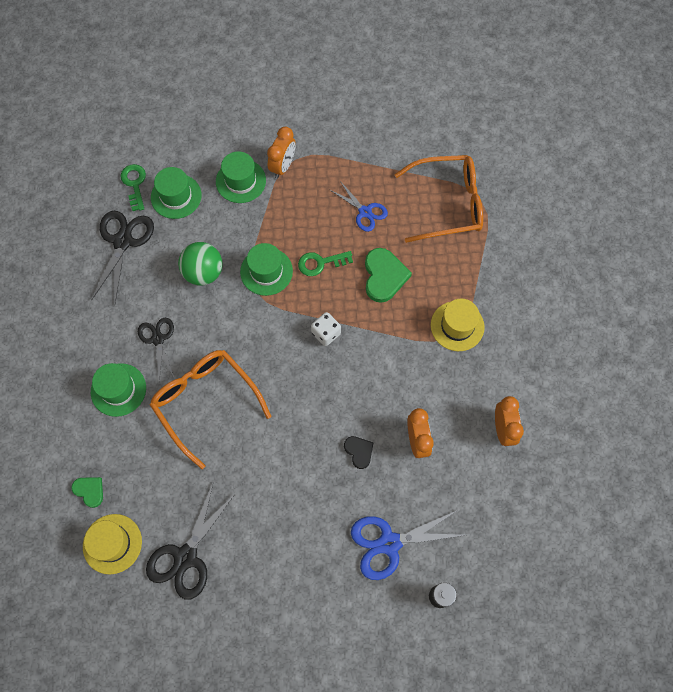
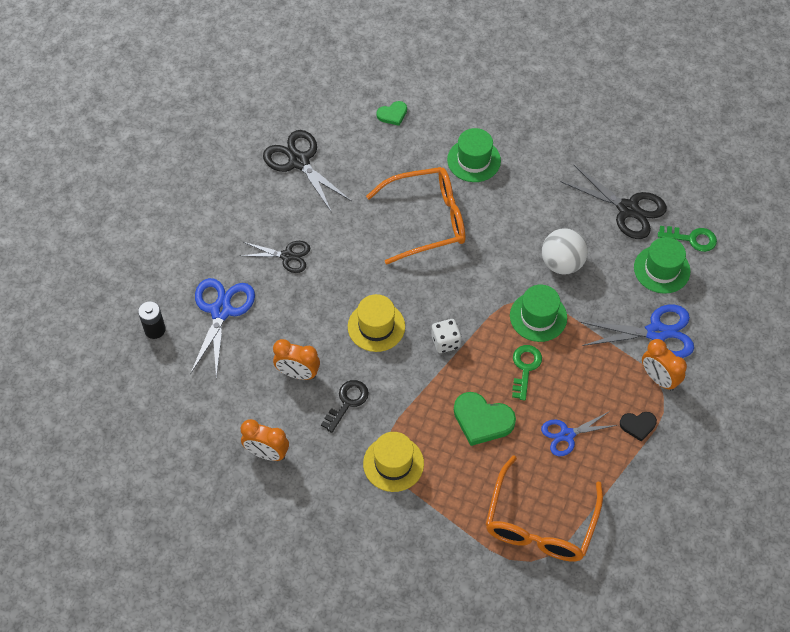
camera: 115 degrees right, 10 degrees down
yellow hat [83,514,142,575] -> yellow hat moved to [348,294,405,352]
black scissors [138,318,174,381] -> black scissors moved to [240,241,310,273]
green ball [178,242,223,286] -> white ball [542,228,588,274]
green hat [216,151,266,203] -> blue scissors [580,305,694,358]
black heart [344,436,373,469] -> black heart moved to [620,412,657,442]
none -> black key [321,380,369,433]

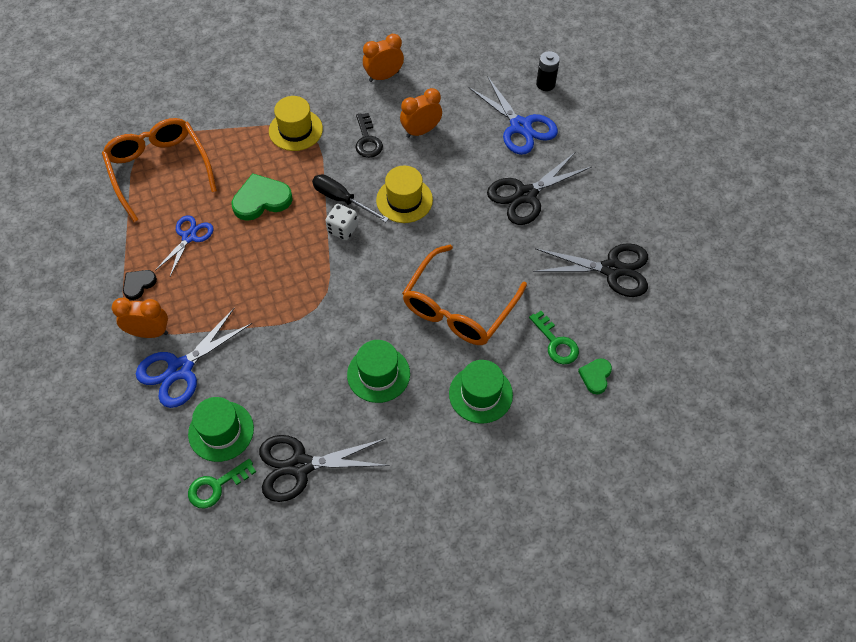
camera: 135 degrees right, 0 degrees up
black scissors [240,241,310,273] -> black scissors [487,153,592,225], size x1.57
green hat [510,284,567,342] -> green hat moved to [347,340,410,403]
green key [512,345,542,400] -> green key moved to [529,311,579,365]
white ball [542,228,588,274] -> none
none -> black screwdriver [312,174,389,222]

